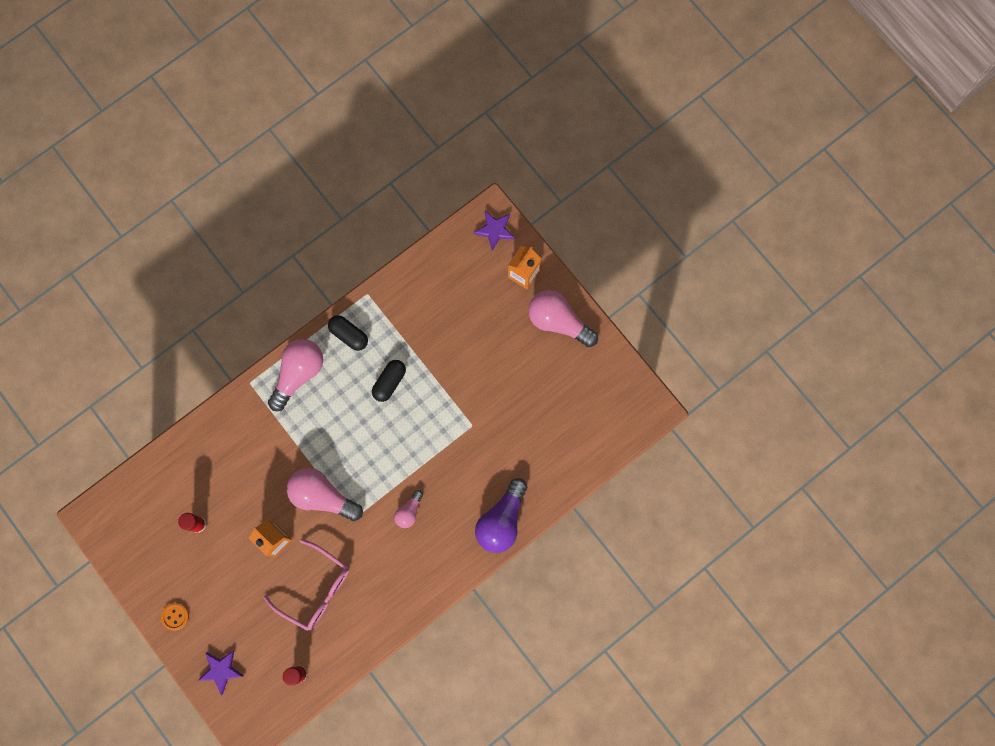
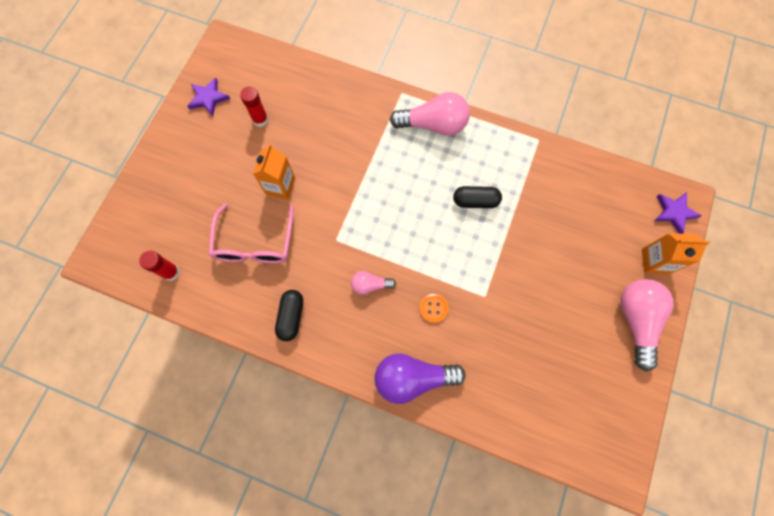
camera: 60 degrees right, 5 degrees down
orange button [161,603,189,631] -> orange button moved to [419,294,449,323]
purple star [199,650,244,695] -> purple star moved to [187,78,230,116]
pink light bulb [287,468,363,521] -> none
black capsule [328,315,368,351] -> black capsule moved to [275,290,303,341]

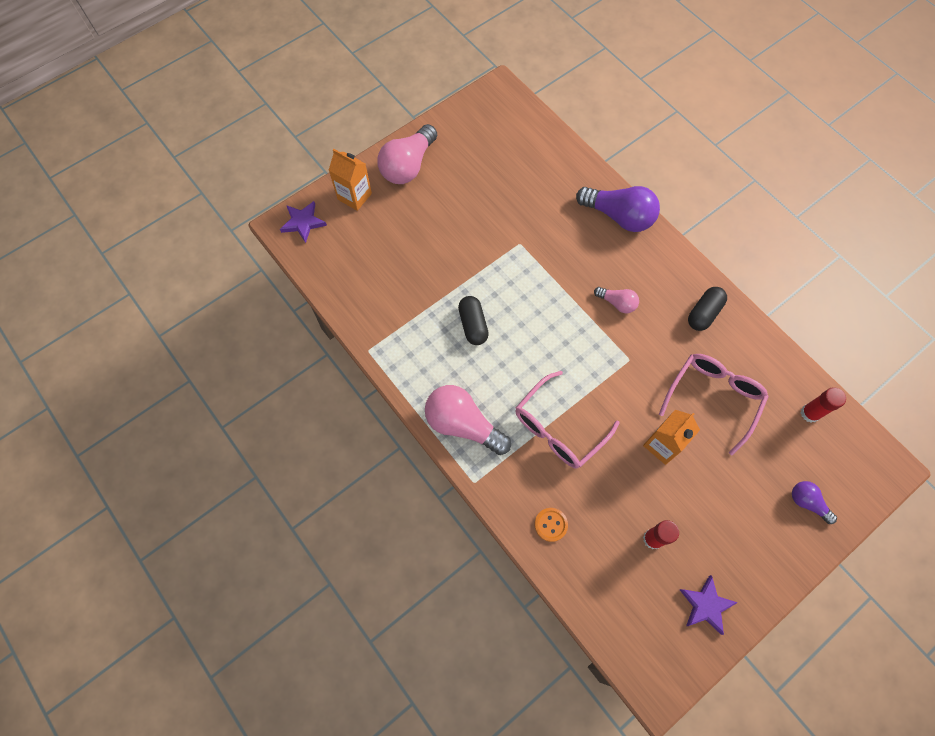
camera: 150 degrees left, 5 degrees down
orange button [419,294,449,323] -> orange button moved to [535,508,568,542]
black capsule [453,186,502,208] -> black capsule turned 45 degrees clockwise [458,296,489,345]
none -> pink glasses [515,371,619,469]
none -> purple light bulb [792,481,837,524]

